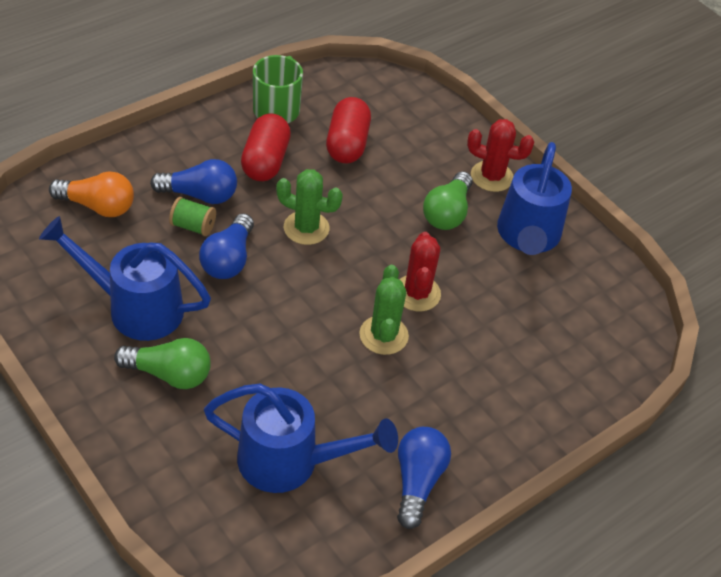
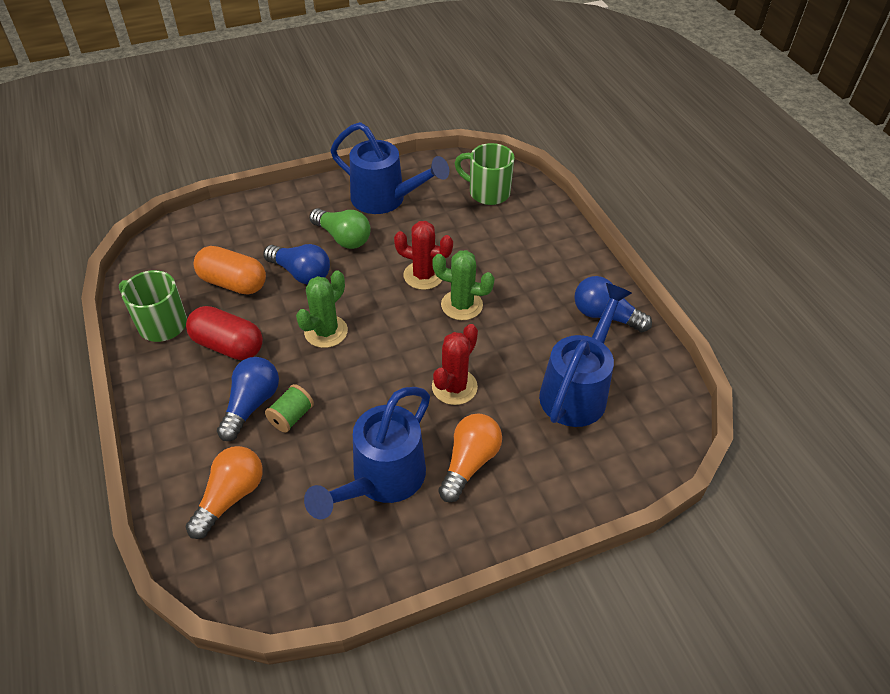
camera: 70 degrees left, 0 degrees up
green light bulb [114,338,211,389] -> orange light bulb [438,414,502,502]
blue light bulb [199,213,254,279] -> blue light bulb moved to [263,244,330,285]
red capsule [326,97,371,163] -> orange capsule [193,246,266,294]
red cactus [467,119,534,192] -> red cactus moved to [432,324,478,405]
none -> green mug [455,143,515,205]

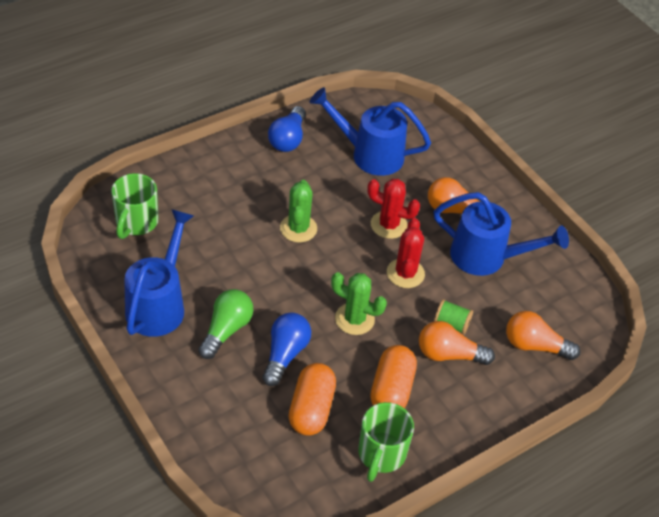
camera: 105 degrees left, 0 degrees up
red capsule [186,306,263,360] -> orange capsule [370,345,417,408]
blue light bulb [217,357,279,441] -> orange light bulb [419,321,495,365]
red cactus [394,221,453,290] -> red cactus moved to [387,218,425,288]

